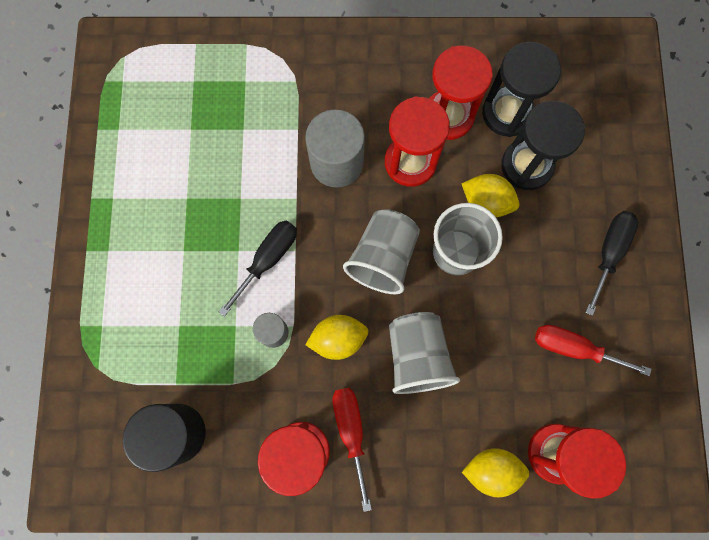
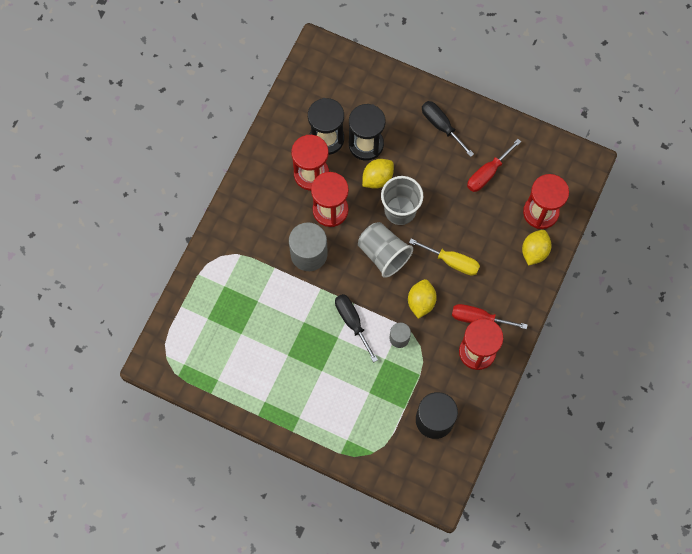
camera: 65 degrees left, 5 degrees down
grey cup [389,312,460,394] -> yellow screwdriver [409,239,480,276]

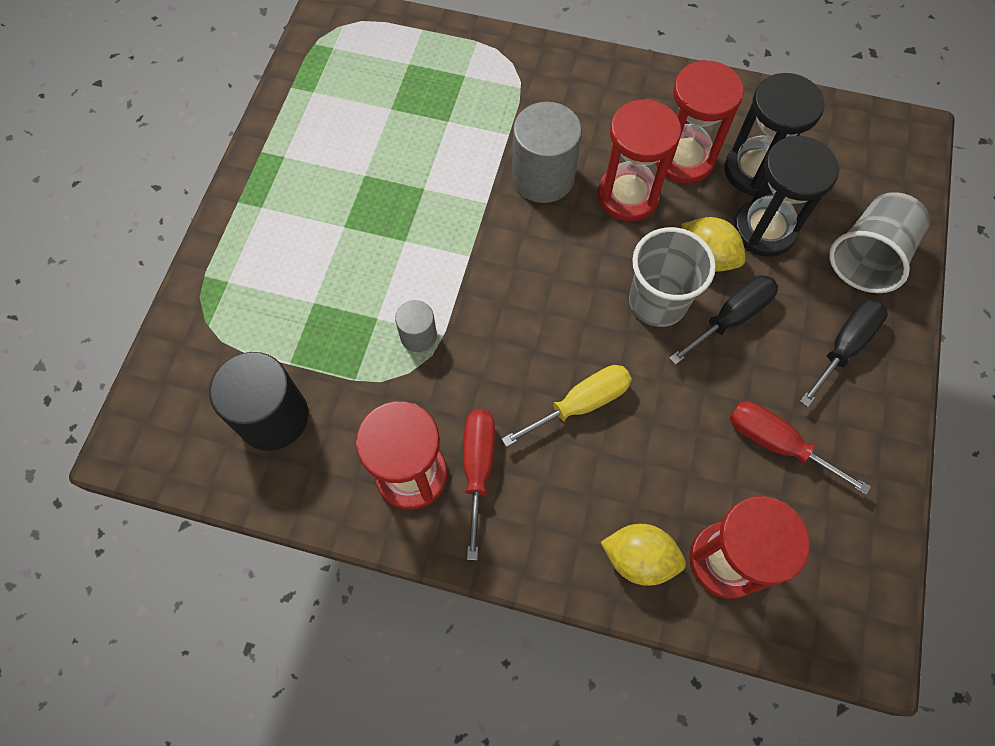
camera: 80 degrees right, 5 degrees down
black screwdriver [335,294,378,362] -> black screwdriver moved to [669,275,778,365]
grey cup [358,222,413,278] -> grey cup moved to [829,192,930,293]
yellow lemon [408,279,437,319] -> none
yellow screwdriver [409,239,480,276] -> yellow screwdriver turned 135 degrees counterclockwise [501,365,632,447]

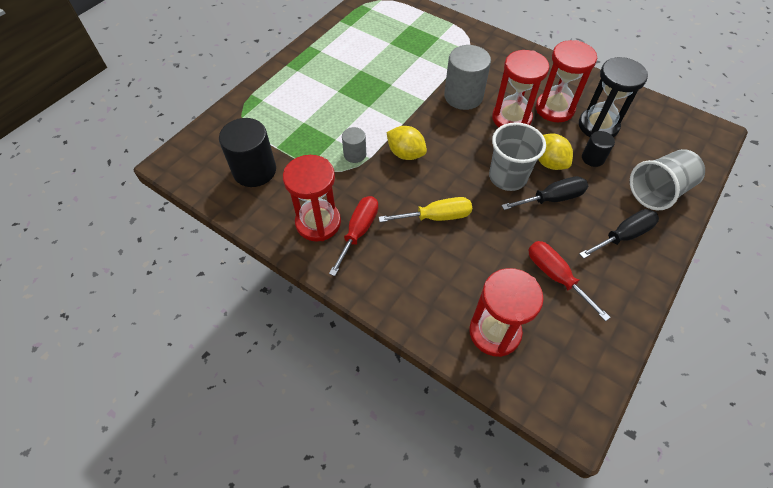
camera: 20 degrees right, 10 degrees down
yellow lemon [601,524,686,586] -> yellow lemon moved to [387,126,427,160]
black hourglass [734,136,840,257] -> black cylinder [582,131,615,167]

